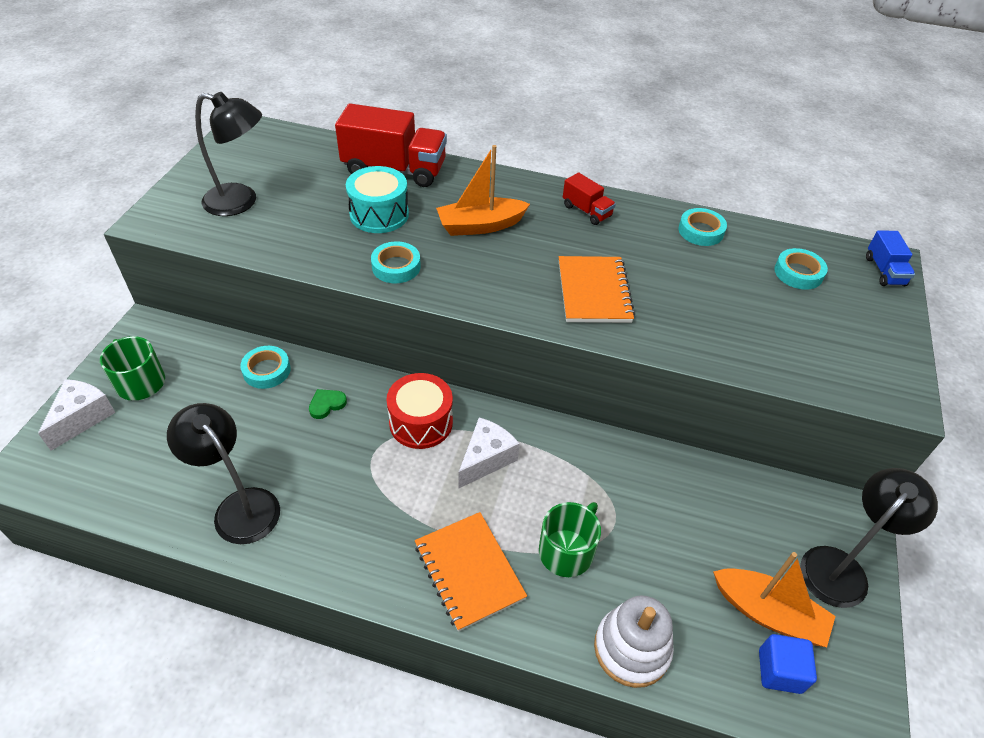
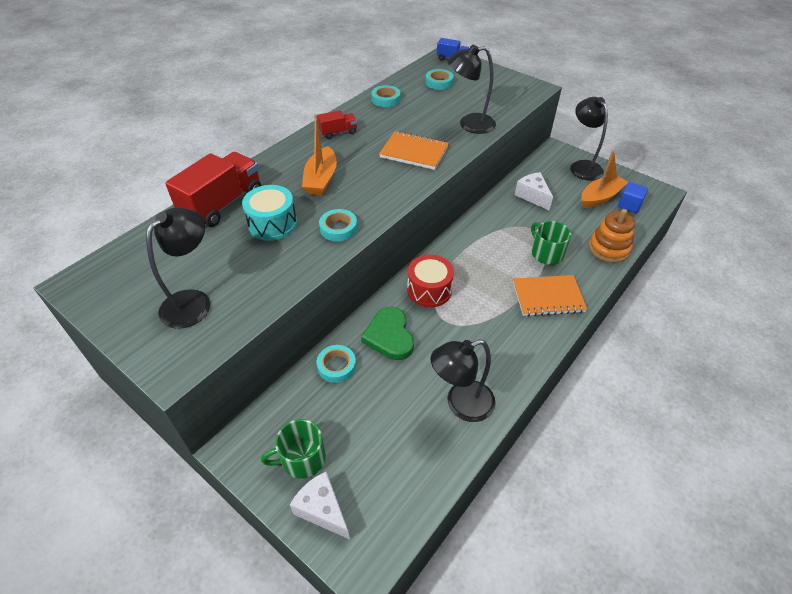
camera: 65 degrees left, 0 degrees up
green heart [309,389,347,419] -> green heart [361,307,414,360], size x2.02
white cheese [459,417,520,488] -> white cheese moved to [515,172,553,211]
white stacking toy [594,596,674,688] -> orange stacking toy [589,209,635,263]
none -> black lamp [448,45,496,134]

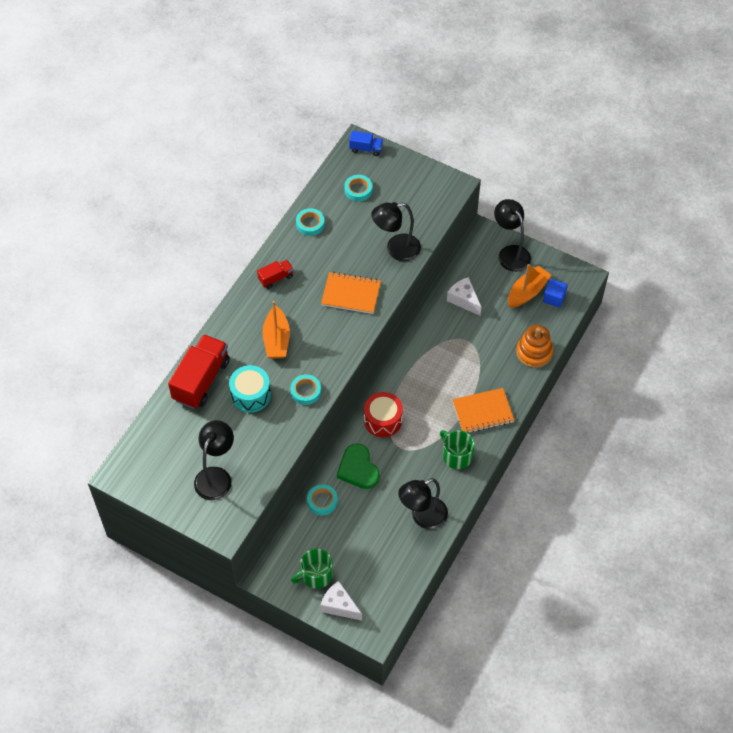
camera: 10 degrees left, 10 degrees up
green mug [531,221,571,265] -> green mug moved to [440,430,474,469]

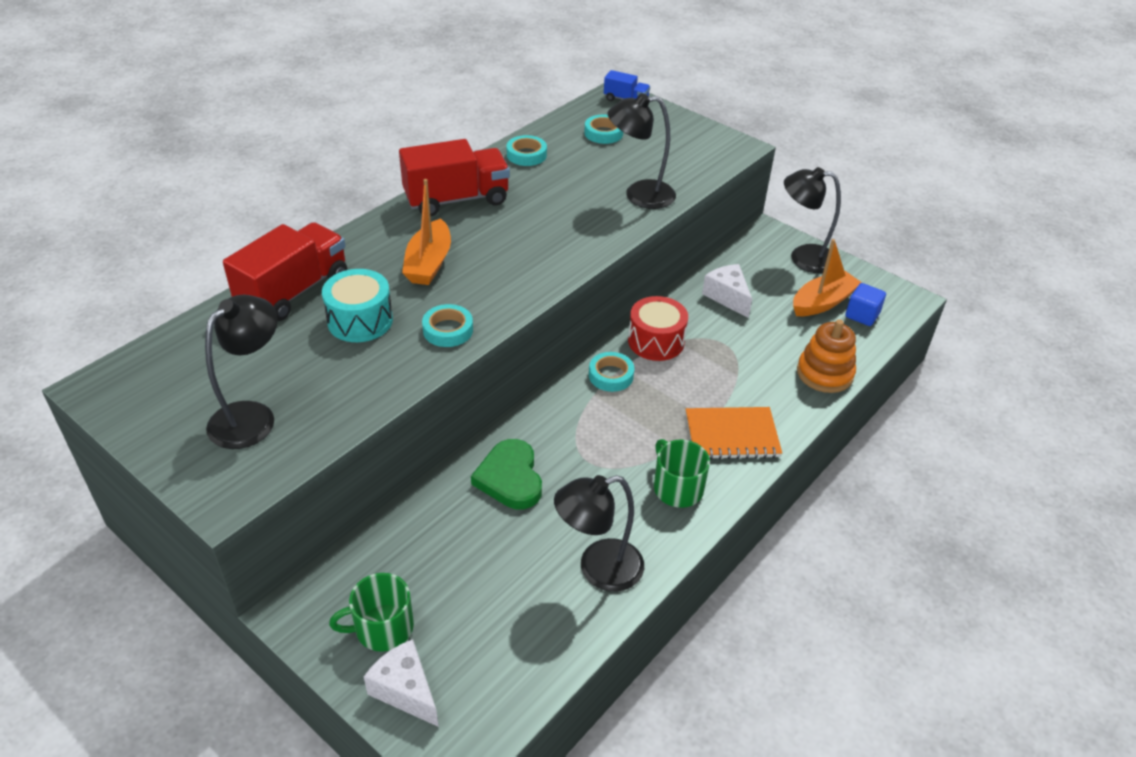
camera: 10 degrees right, 15 degrees down
red truck [257,260,294,289] -> red truck [399,139,510,216], size x2.01
turquoise tape [307,484,338,515] -> turquoise tape moved to [589,352,634,392]
orange notebook [321,272,381,314] -> none
red drum [364,392,403,437] -> red drum moved to [628,296,688,361]
black lamp [494,199,531,272] -> black lamp turned 60 degrees counterclockwise [784,167,841,273]

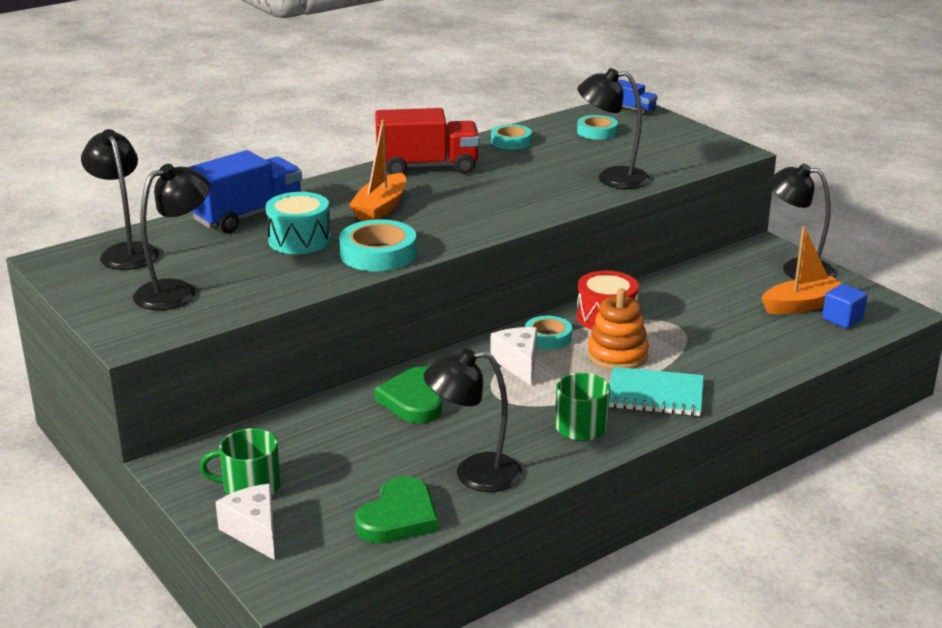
camera: 15 degrees right, 15 degrees down
red truck [223,222,347,321] -> blue truck [188,150,302,233]
turquoise tape [422,304,473,347] -> turquoise tape [339,219,417,271], size x1.57
orange notebook [686,407,782,460] -> turquoise notebook [609,367,704,416]
white cheese [702,264,752,318] -> white cheese moved to [490,327,537,385]
orange stacking toy [797,319,856,393] -> orange stacking toy moved to [587,288,649,370]
none -> black lamp [81,129,159,270]
none -> green heart [355,476,438,544]

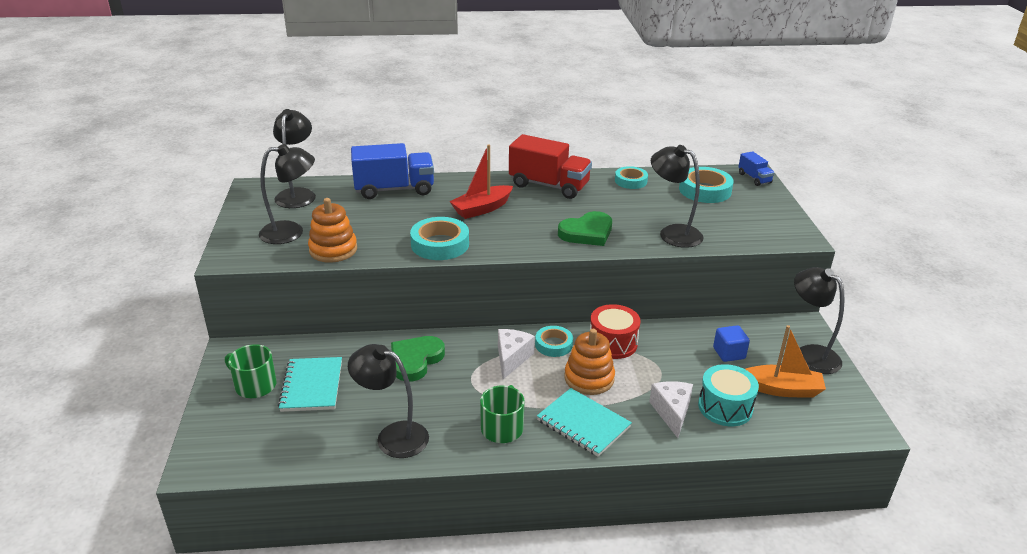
camera: 30 degrees right, 5 degrees up
white cheese [215,484,275,560] -> white cheese moved to [649,381,693,438]
turquoise drum [266,192,331,254] -> turquoise drum moved to [698,364,759,426]
orange boat [349,120,406,221] -> red boat [449,144,513,219]
green heart [355,476,438,544] -> green heart moved to [558,211,612,246]
turquoise tape [577,115,618,140] -> turquoise tape [679,167,734,203], size x1.57
blue cube [822,284,867,328] -> blue cube moved to [713,325,750,362]
none -> turquoise notebook [278,357,342,412]
none -> orange stacking toy [308,198,357,263]

